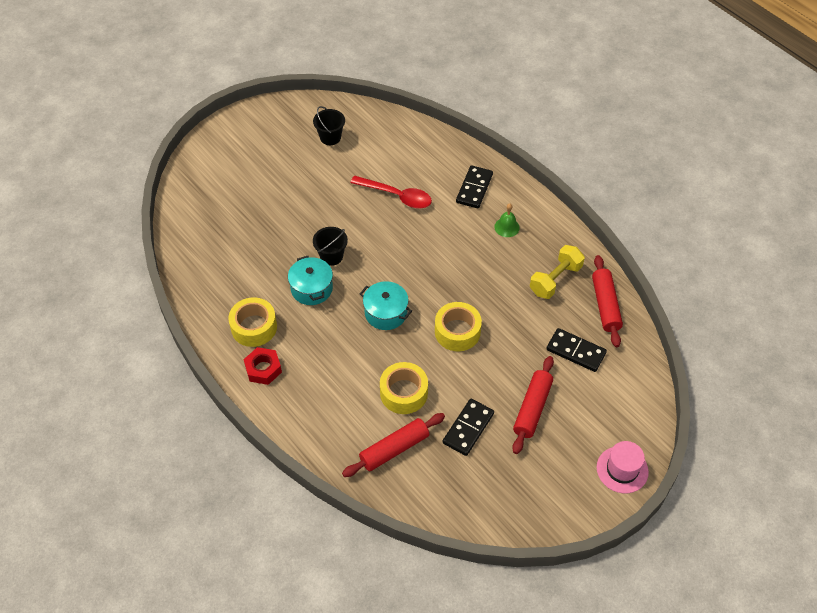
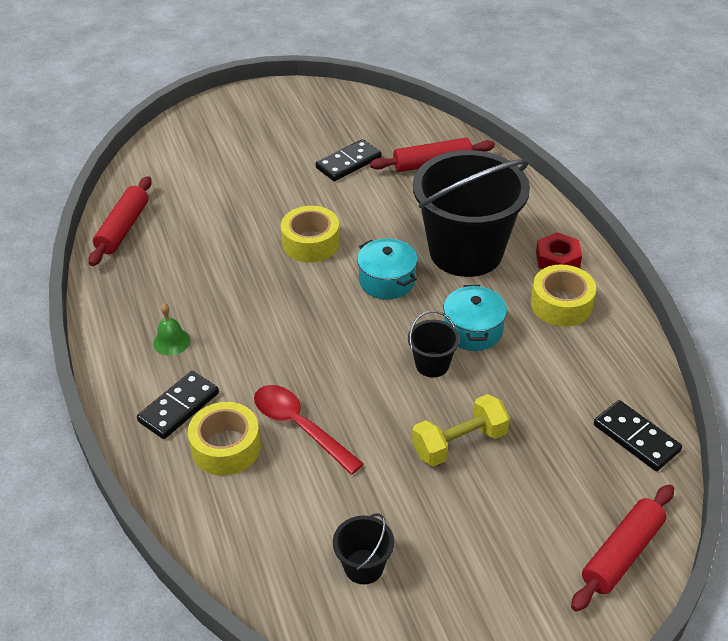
camera: 160 degrees left, 10 degrees down
yellow tape [380,362,428,414] -> yellow tape moved to [188,402,261,476]
red rolling pin [512,356,554,454] -> red rolling pin moved to [571,484,674,612]
yellow dumbbell [530,245,585,299] -> yellow dumbbell moved to [412,394,510,467]
black domino [546,328,607,372] -> black domino moved to [594,400,682,471]
pink hat [597,441,649,493] -> none
none -> black bucket [413,150,530,277]

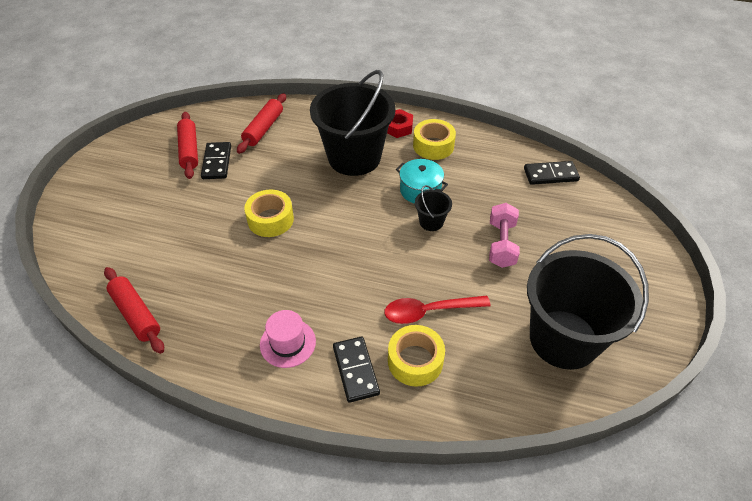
camera: 55 degrees left, 5 degrees up
green bell [153,303,190,356] -> pink hat [260,310,316,368]
black bucket [333,513,394,584] -> black bucket [527,234,649,370], size x2.42
turquoise pot [357,238,418,299] -> none
yellow dumbbell [412,394,510,467] -> pink dumbbell [489,203,520,268]
red rolling pin [571,484,674,612] -> red rolling pin moved to [177,112,198,179]

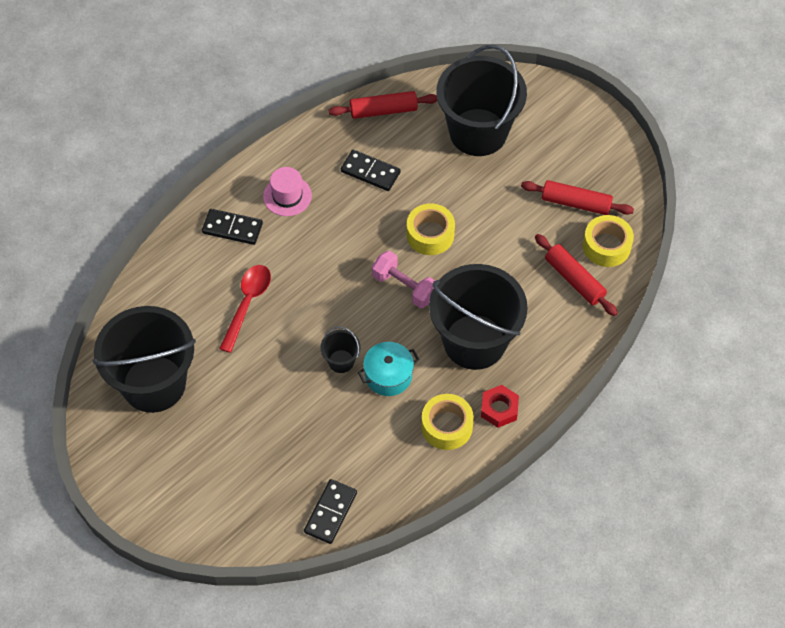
camera: 120 degrees right, 10 degrees up
black domino [201,142,231,179] -> black domino moved to [341,150,401,191]
yellow tape [388,325,445,387] -> yellow tape moved to [583,215,634,267]
pink dumbbell [489,203,520,268] -> pink dumbbell moved to [372,251,435,308]
none -> black bucket [436,45,527,156]

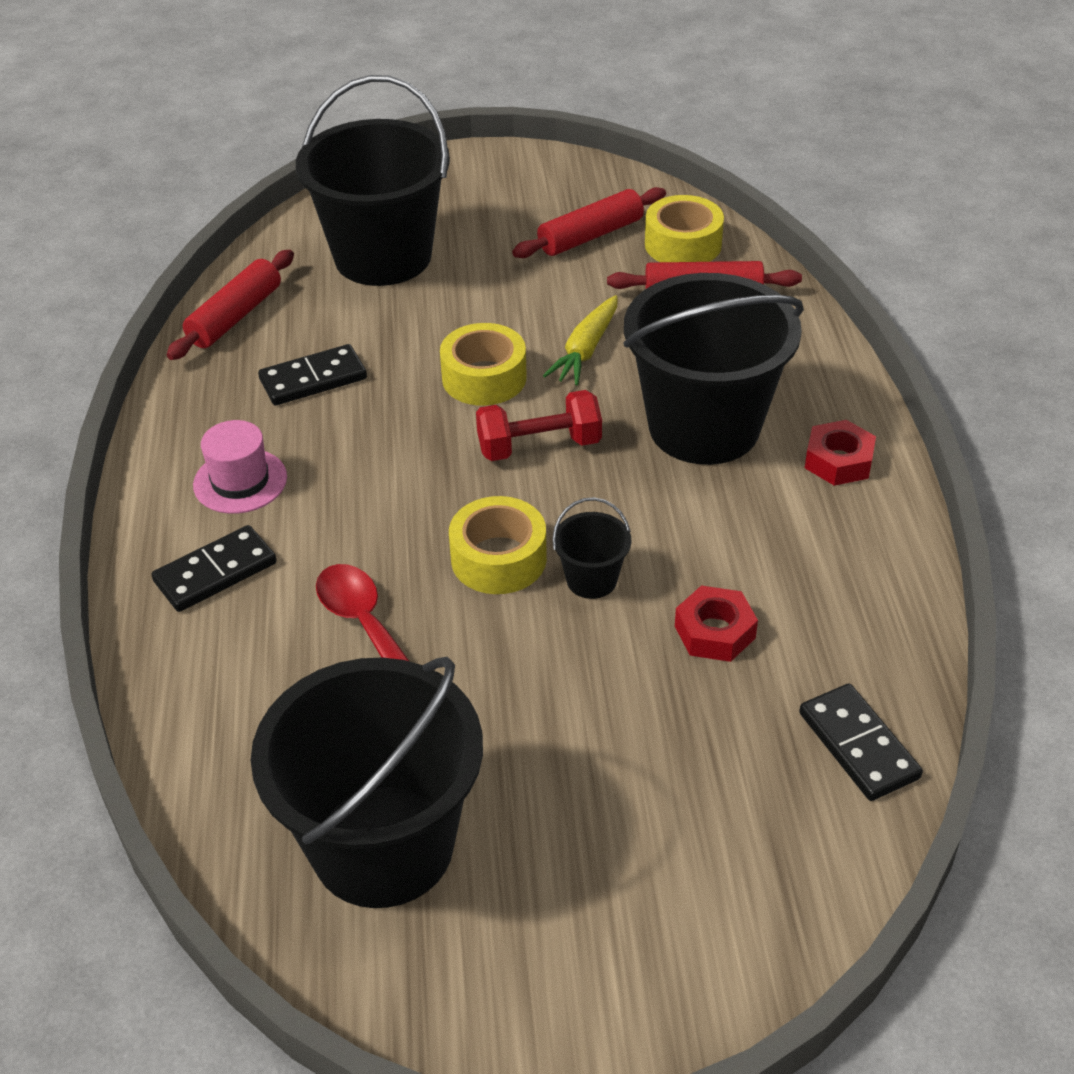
camera: 50 degrees left, 15 degrees down
turquoise pot [358,342,419,396] -> none
pink dumbbell [372,251,435,308] -> red dumbbell [476,390,602,461]
yellow tape [421,394,474,450] -> yellow tape moved to [449,496,547,594]
none -> yellow carrot [543,295,617,386]
none -> red nut [675,586,758,662]

